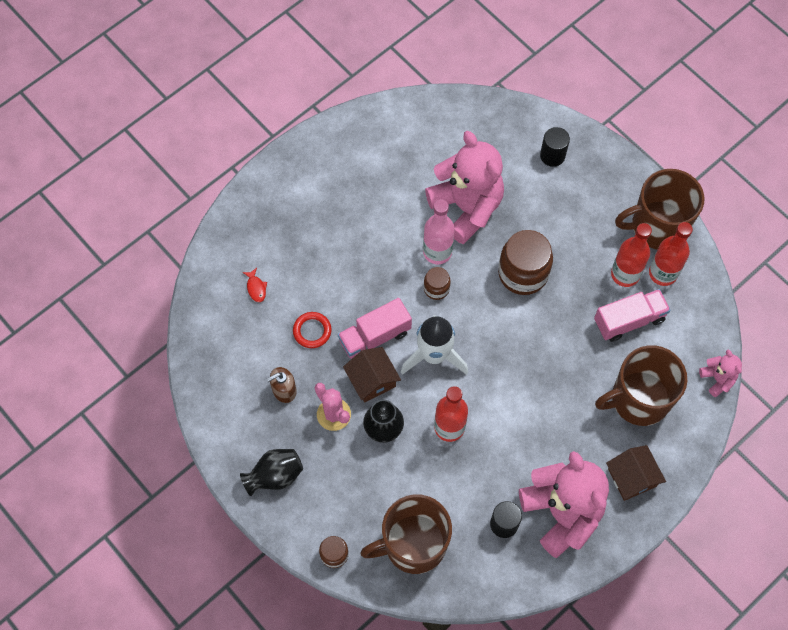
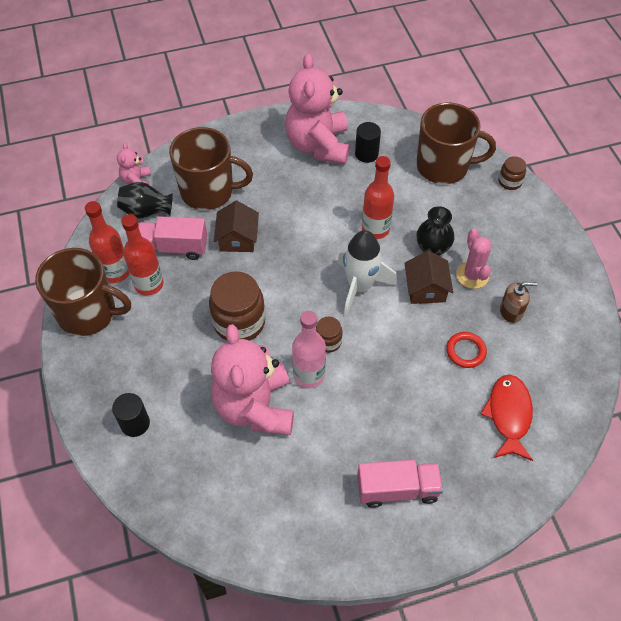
camera: 155 degrees left, 10 degrees down
black vase [240,449,303,496] -> black vase moved to [117,182,173,219]
red fish [242,268,267,302] -> red fish [480,374,533,461], size x2.20
pink truck [338,298,412,359] -> pink truck moved to [357,460,443,508]
brown house [606,445,666,501] -> brown house moved to [214,201,259,252]

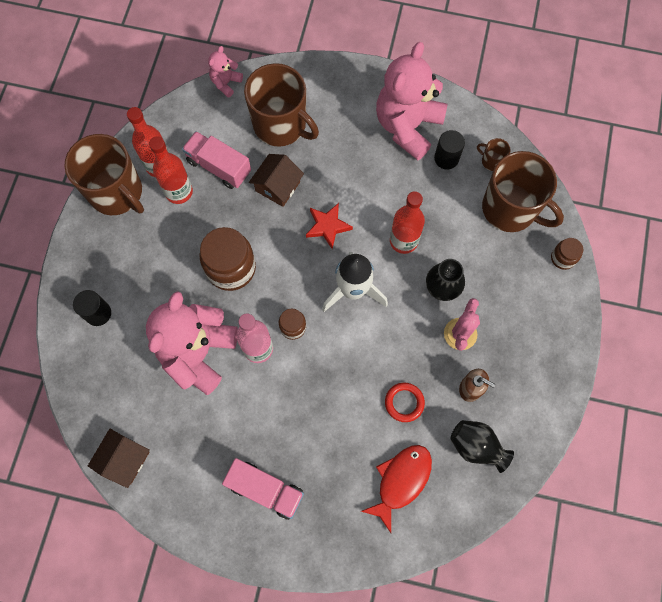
camera: 30 degrees right, 15 degrees up
black vase [117,182,173,219] -> black vase moved to [450,420,514,473]
brown house [404,251,453,304] -> brown house moved to [88,429,150,488]
none -> red star [306,203,353,249]
none -> brown mug [477,138,511,171]

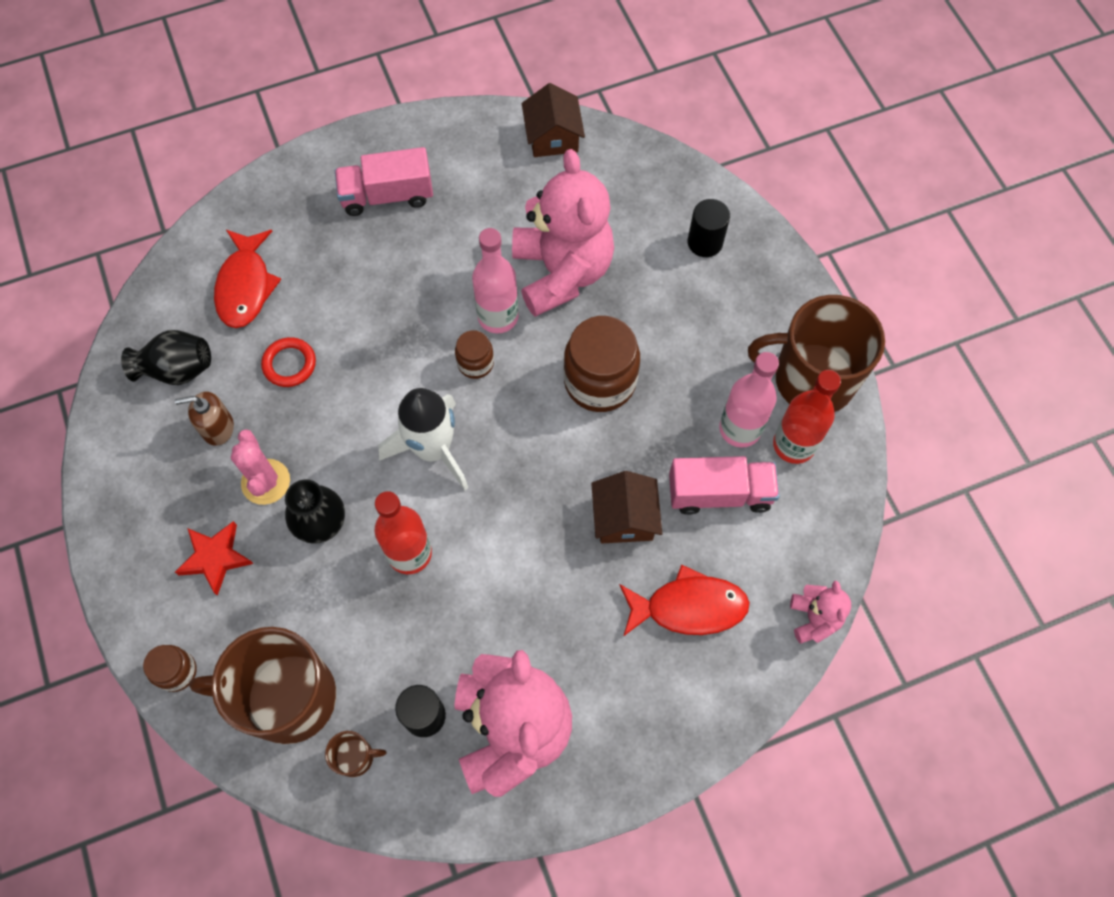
camera: 145 degrees right, 5 degrees down
red bottle [149,136,193,204] -> pink bottle [719,352,779,448]
brown mug [244,63,319,147] -> red fish [619,564,750,637]
red star [306,203,353,249] -> red star moved to [175,521,253,596]

